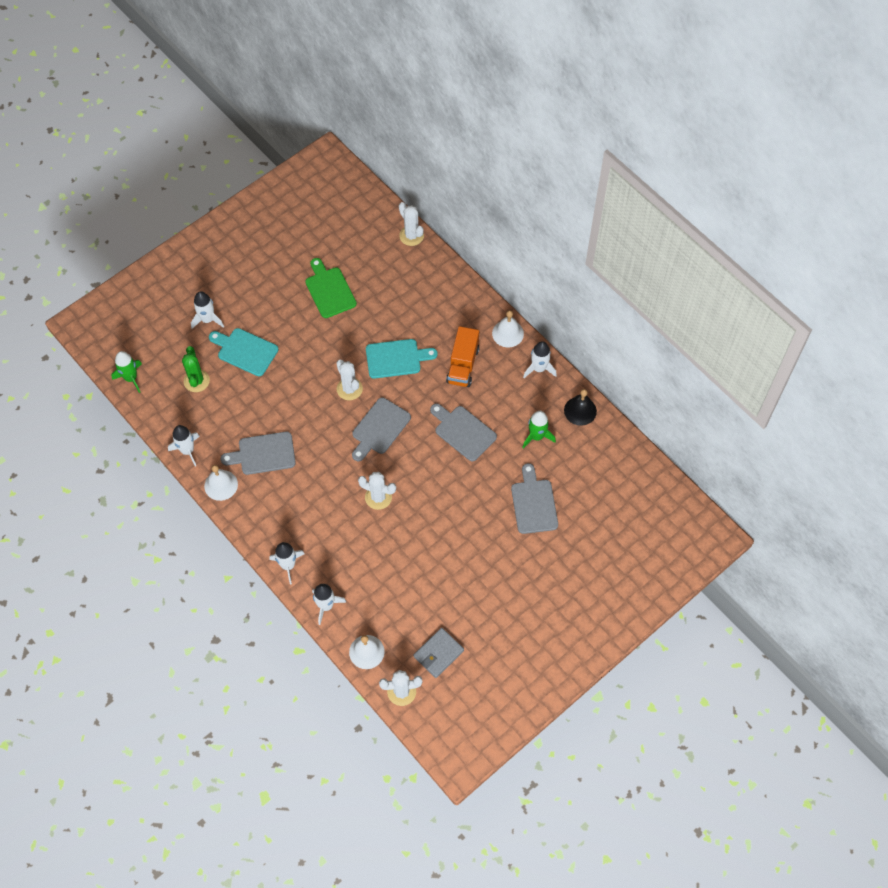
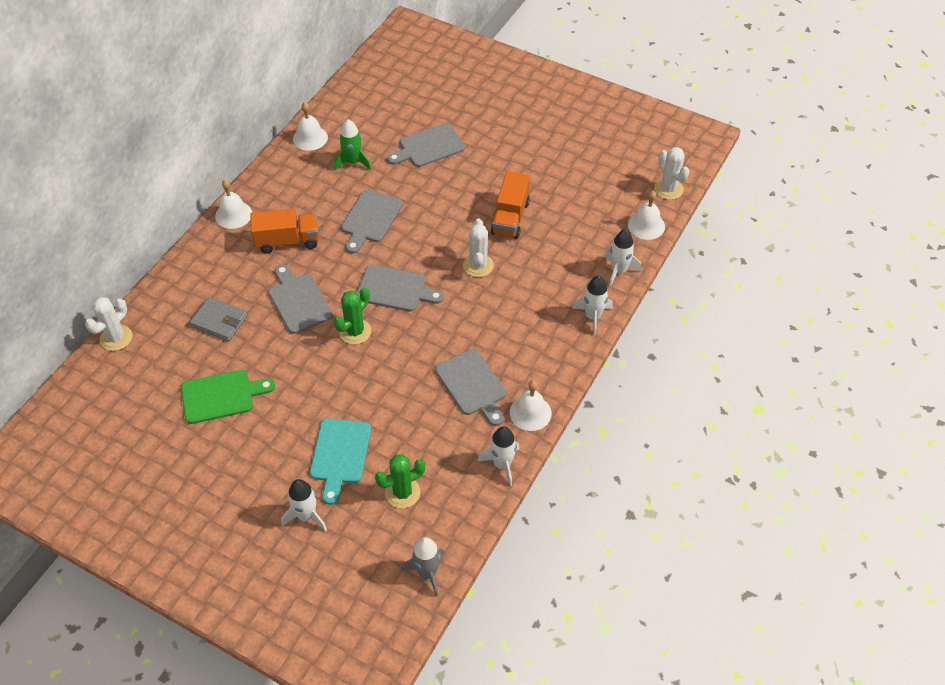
camera: 110 degrees left, 10 degrees down
green rocket [111,351,142,393] -> grey rocket [401,537,445,597]
green cutting board [305,258,357,318] -> green cutting board turned 150 degrees counterclockwise [181,370,275,424]
white cactus [336,360,363,400] -> green cactus [334,288,371,344]
turquoise cutting board [366,339,438,379] -> grey cutting board [269,264,333,334]
grey wallet [413,628,464,678] -> grey wallet moved to [190,297,248,341]
white rocket [523,341,557,378] -> none
black bell [564,389,597,426] -> white bell [293,102,328,151]
none -> orange truck [491,171,530,239]

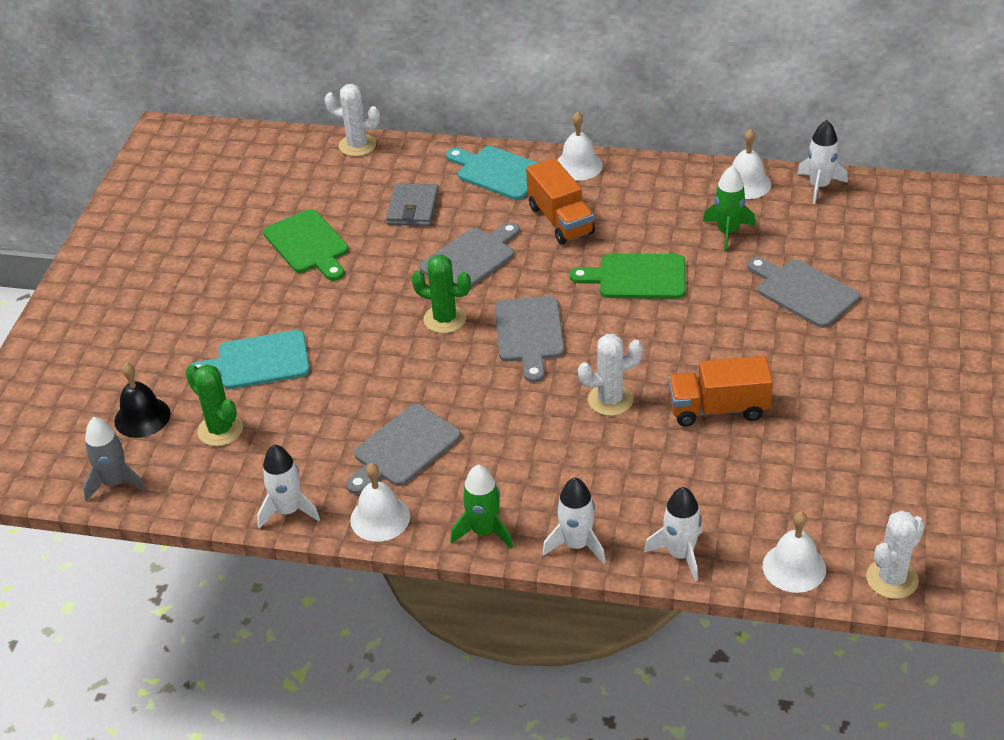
camera: 75 degrees right, 10 degrees down
white rocket [281,479,327,531] -> white rocket moved to [797,120,848,204]
grey cutting board [341,190,403,254] -> green cutting board [570,254,685,299]
none -> black bell [114,363,171,438]
none -> turquoise cutting board [446,146,538,200]
none -> green rocket [450,464,513,549]

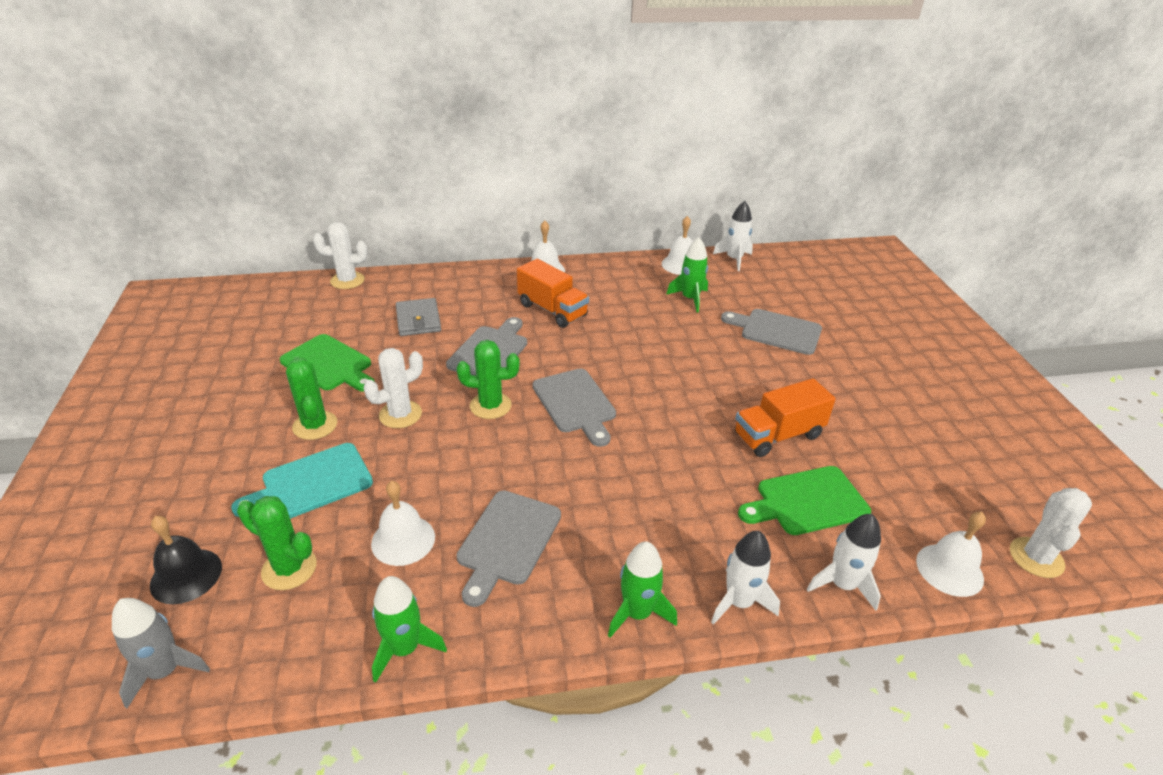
camera: 25 degrees left, 5 degrees down
white rocket [257,444,320,529] -> green rocket [372,576,447,683]
white bell [350,463,410,542] -> white bell moved to [371,481,435,566]
turquoise cutting board [446,146,538,200] -> none
green cutting board [570,254,685,299] -> green cutting board moved to [738,466,871,535]
white cactus [578,334,643,416] -> white cactus moved to [363,348,423,428]
none -> green cactus [286,356,337,440]

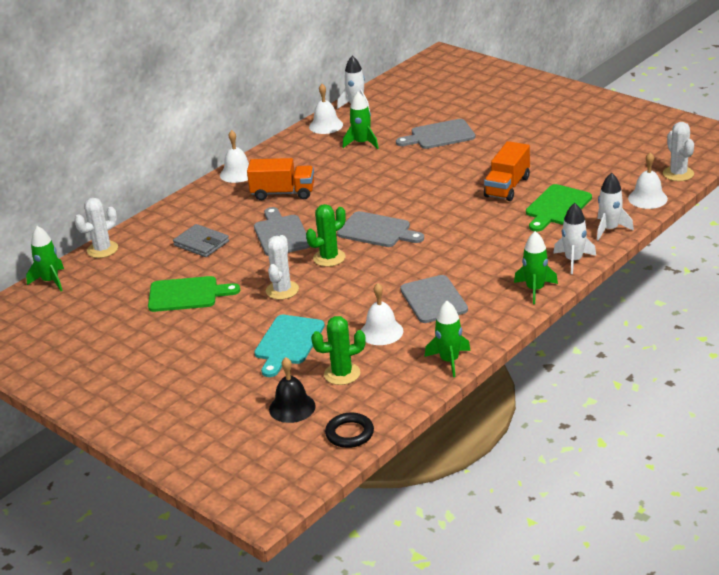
camera: 35 degrees left, 5 degrees down
grey rocket [112,598,210,708] -> black ring [325,413,374,448]
green cactus [286,356,337,440] -> none
none -> green rocket [26,226,64,291]

